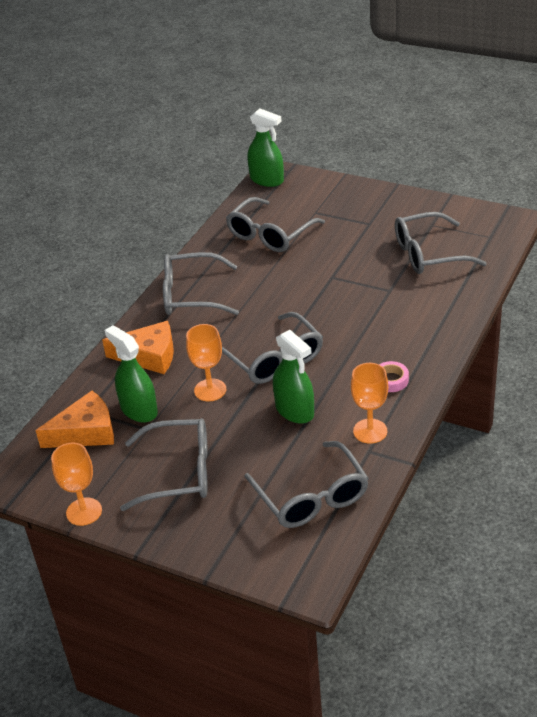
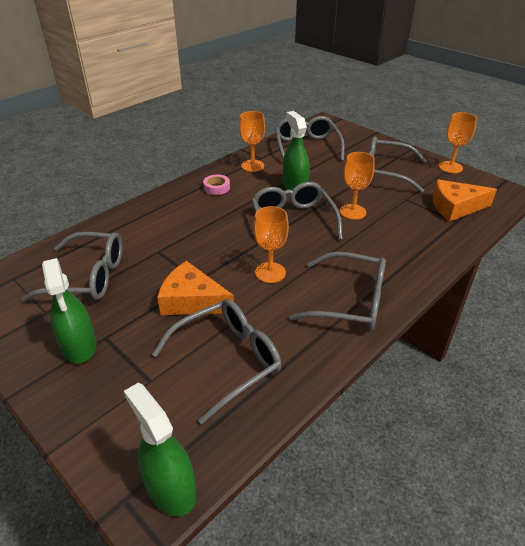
camera: 165 degrees left, 0 degrees up
orange cheese [102,321,174,374] -> orange cheese moved to [157,261,234,315]
green spray bottle [105,325,158,422] -> green spray bottle moved to [42,258,97,364]
none -> orange goblet [254,206,289,283]

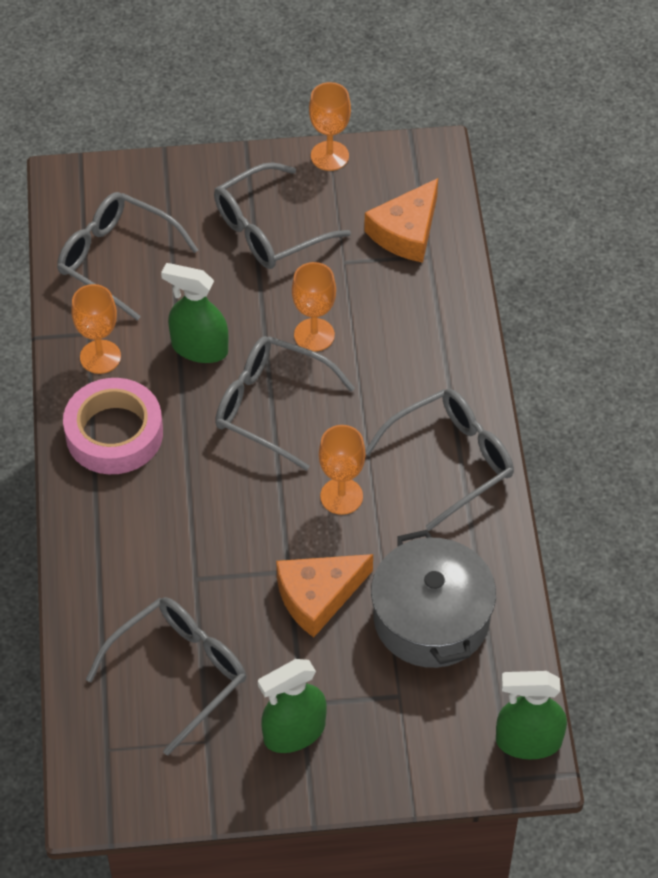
camera: 50 degrees left, 15 degrees up
green spray bottle [42,258,97,364] -> green spray bottle turned 135 degrees clockwise [258,659,326,753]
grey glasses [152,299,281,424] -> grey pot [371,530,496,668]
pink tape [203,175,230,195] -> pink tape [63,378,163,474], size x2.16

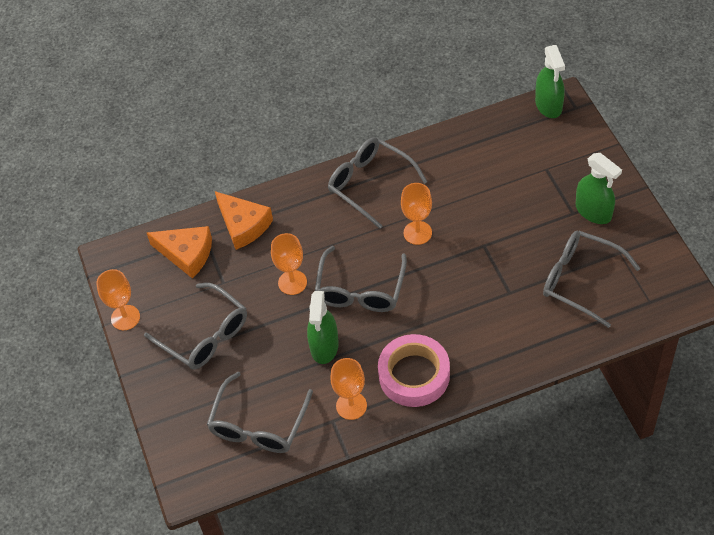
camera: 100 degrees left, 0 degrees up
orange cheese [276,554,373,637] -> orange cheese moved to [215,191,273,250]
grey pot [371,530,496,668] -> none

